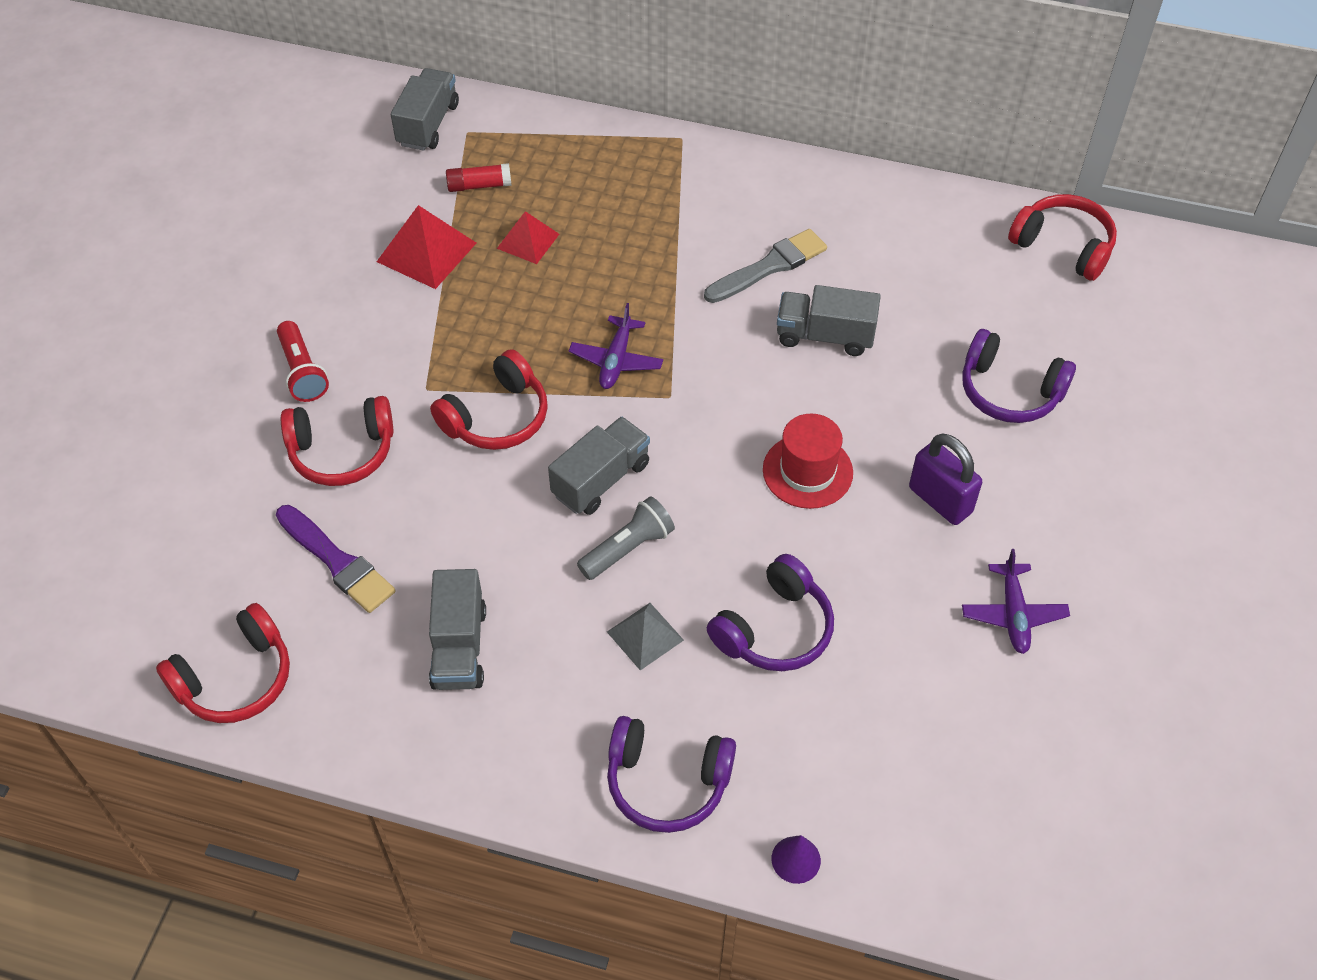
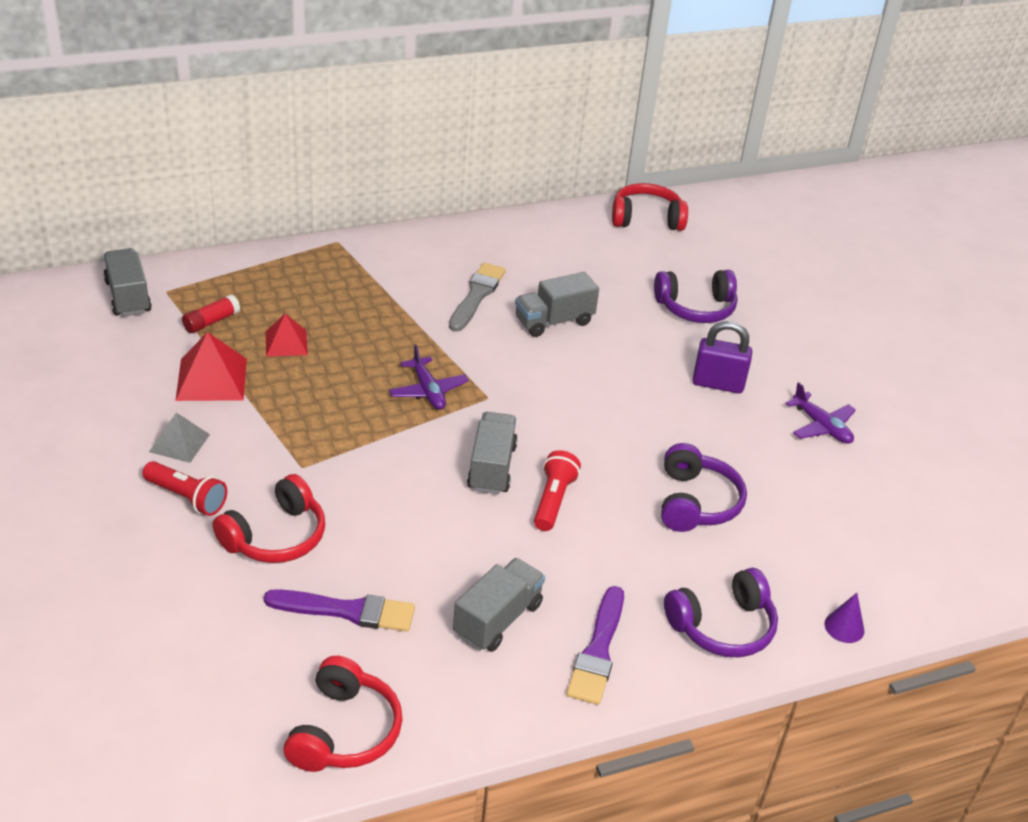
camera: 40 degrees left, 15 degrees down
grey truck [429,569,486,690] -> grey truck turned 105 degrees counterclockwise [453,558,545,652]
red headphones [430,349,548,450] -> none
grey flashlight [577,496,675,580] -> red flashlight [534,450,581,531]
grey pyramid [607,603,684,670] -> grey pyramid moved to [149,413,210,463]
red hat [763,413,853,509] -> none
none -> purple brush [567,586,624,705]

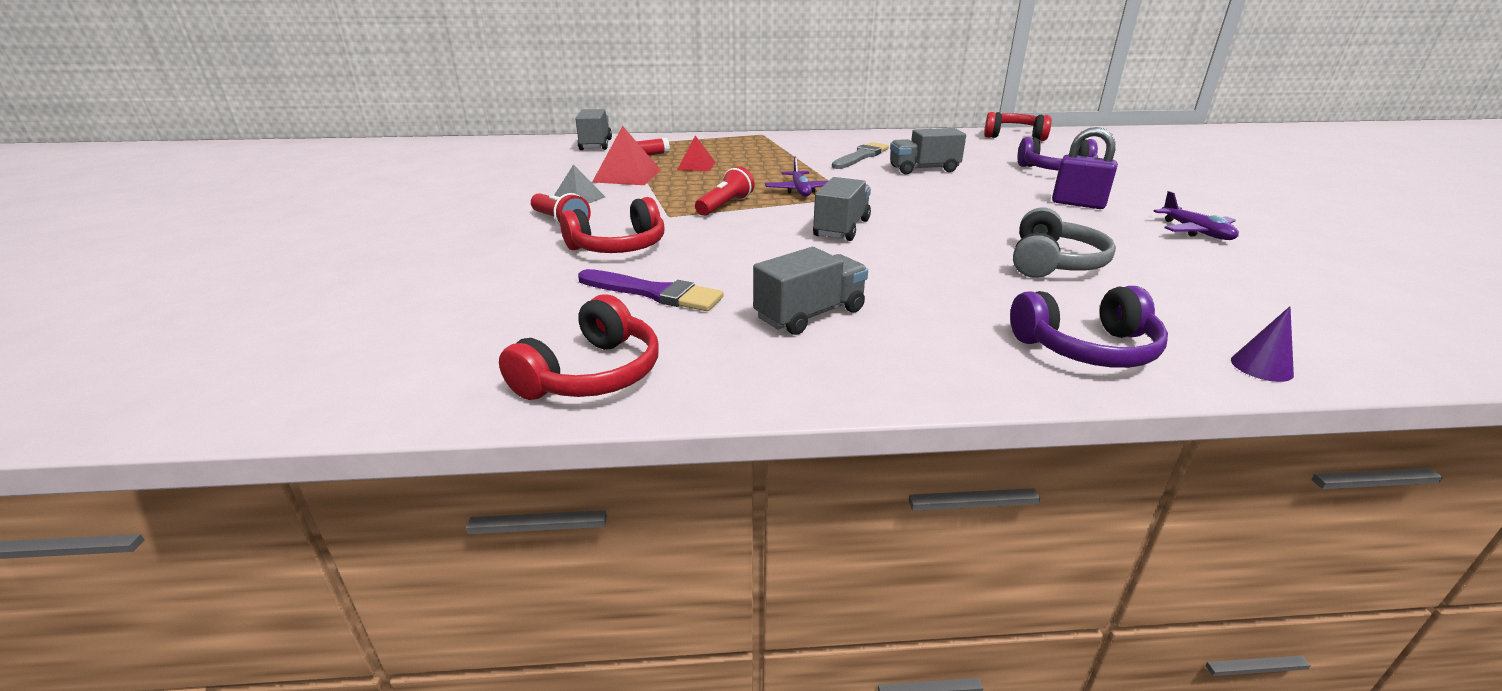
camera: 20 degrees right, 10 degrees down
red flashlight [534,450,581,531] -> red flashlight moved to [695,166,755,216]
purple brush [567,586,624,705] -> none
purple headphones [661,443,747,532] -> grey headphones [1013,208,1116,278]

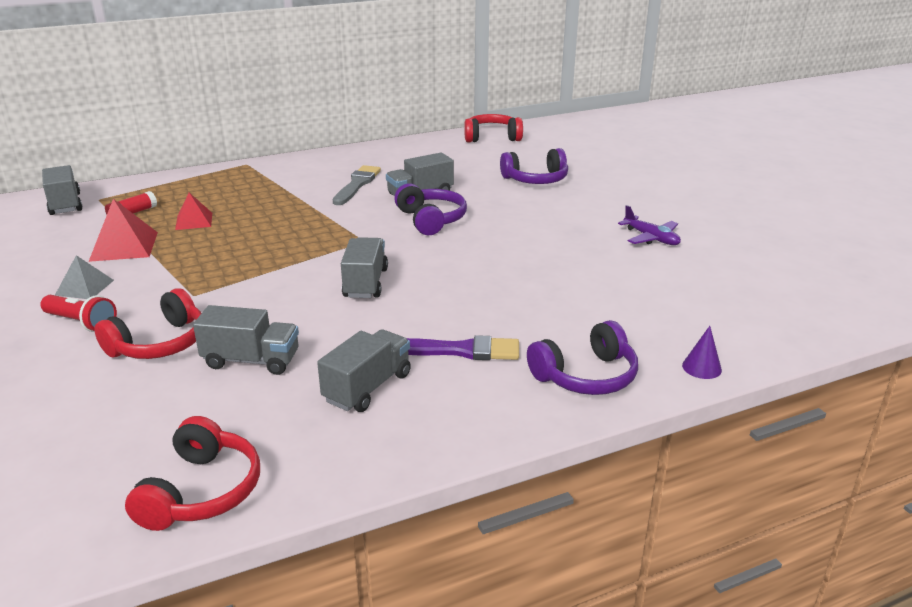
camera: 20 degrees left, 0 degrees up
purple brush [578,269,723,311] -> purple brush moved to [406,335,519,360]
red flashlight [695,166,755,216] -> none
purple plane [765,156,828,197] -> none
grey headphones [1013,208,1116,278] -> none
purple padlock [1052,127,1118,209] -> none
none -> grey truck [193,305,299,375]
none -> purple headphones [394,183,467,235]

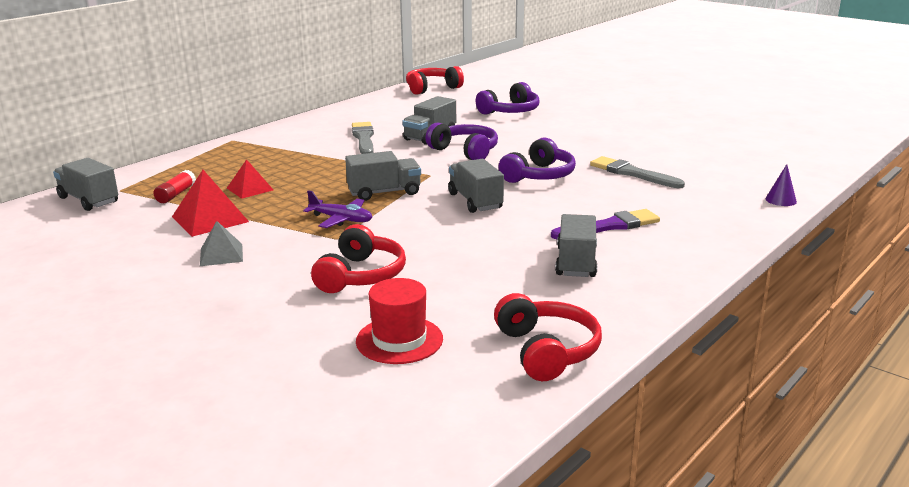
camera: 25 degrees left, 5 degrees down
red flashlight [40,295,117,332] -> none
grey truck [193,305,299,375] -> grey truck moved to [345,151,421,201]
purple headphones [527,320,638,395] -> purple headphones moved to [498,137,576,183]
purple plane [618,205,681,245] -> purple plane moved to [303,190,372,228]
none -> red hat [356,278,443,364]
none -> grey brush [590,156,685,188]

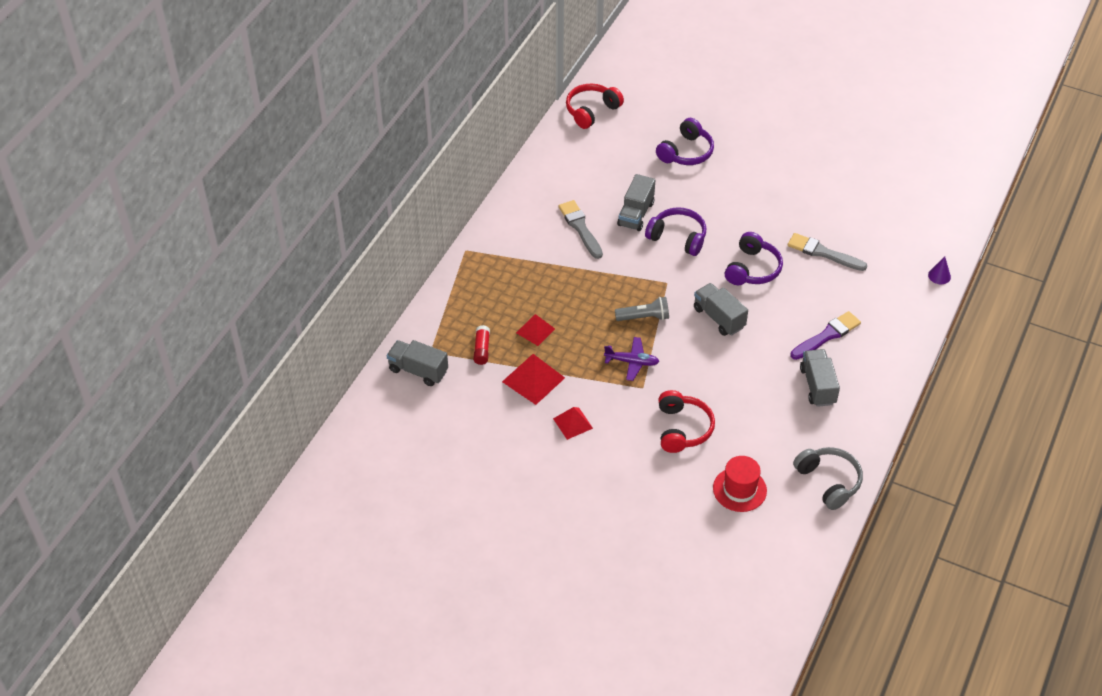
camera: 15 degrees left, 25 degrees up
grey pyramid [200,221,243,266] -> red pyramid [553,407,593,440]
grey truck [345,151,421,201] -> grey flashlight [615,297,669,321]
red headphones [494,293,602,381] -> grey headphones [793,447,863,510]

